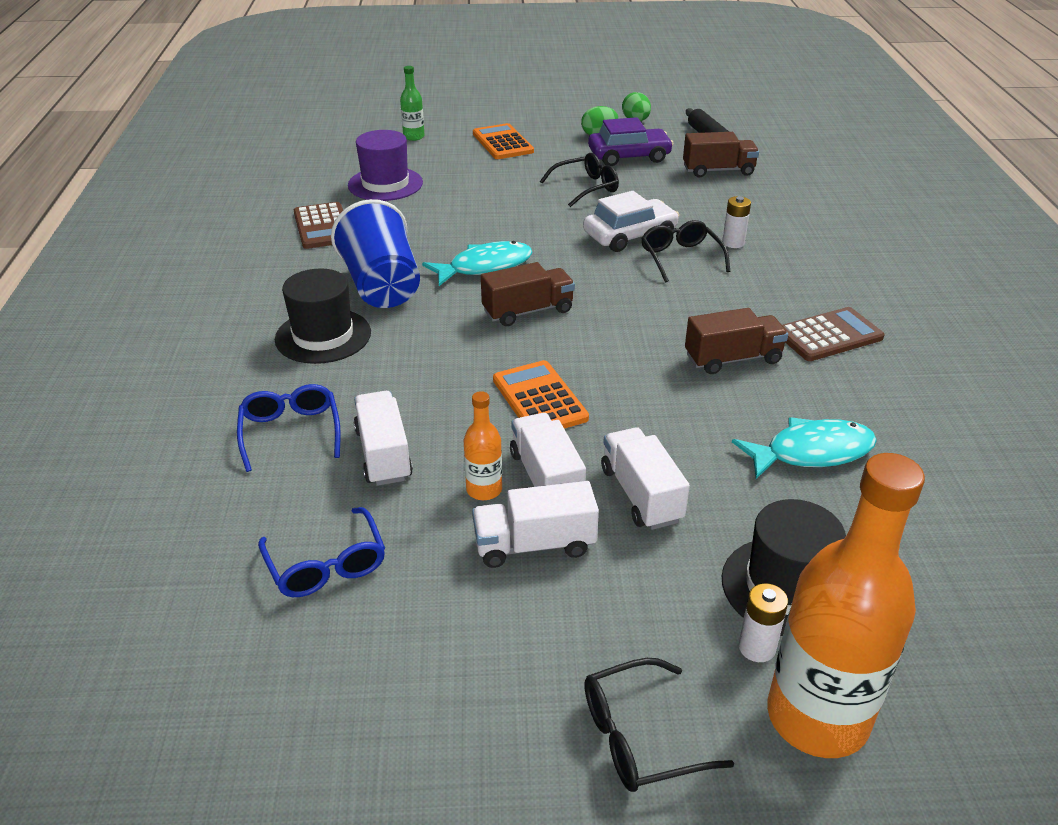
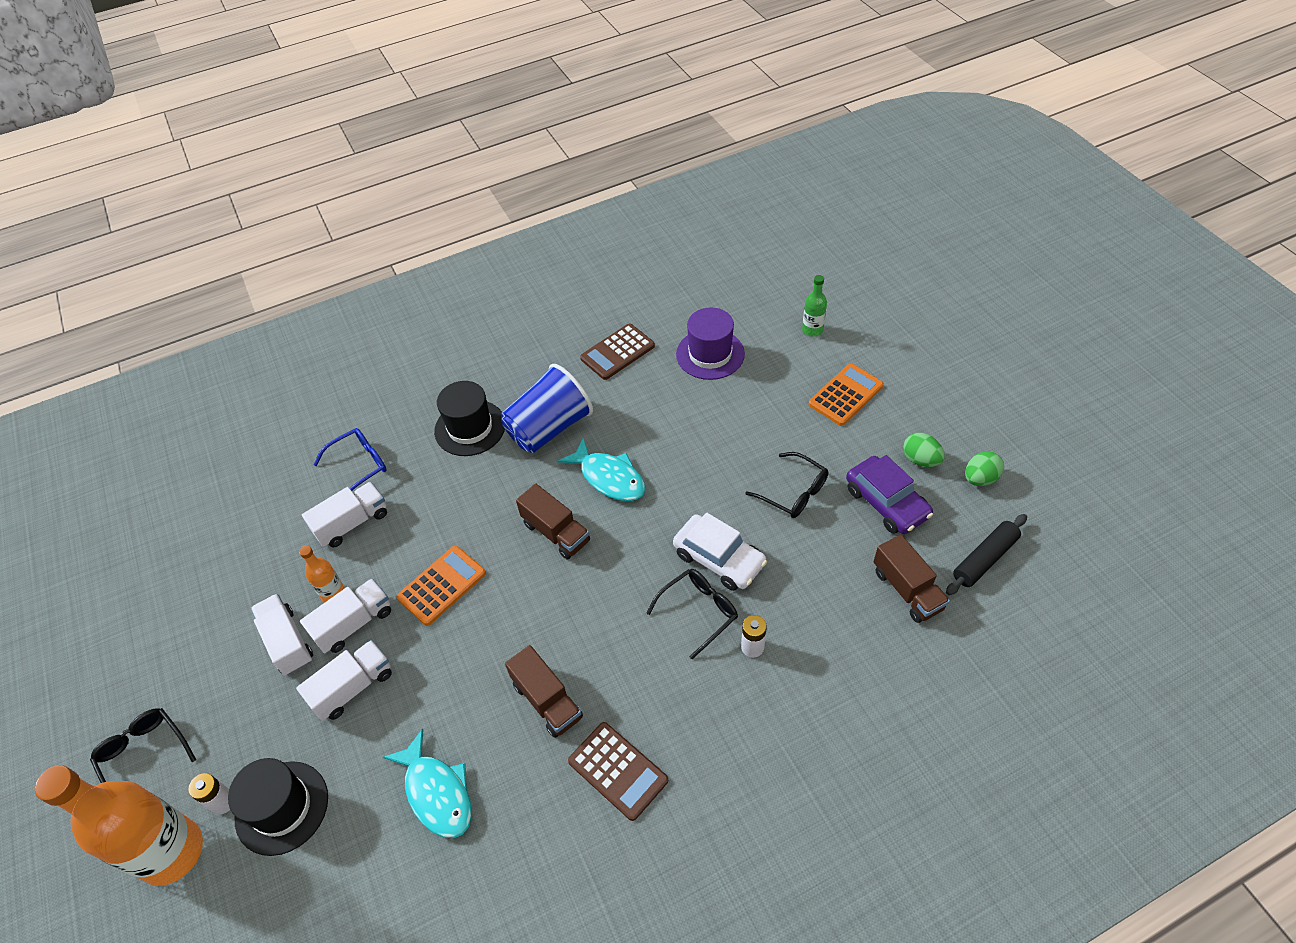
camera: 70 degrees right, 15 degrees up
blue glasses [258,507,385,597] -> none

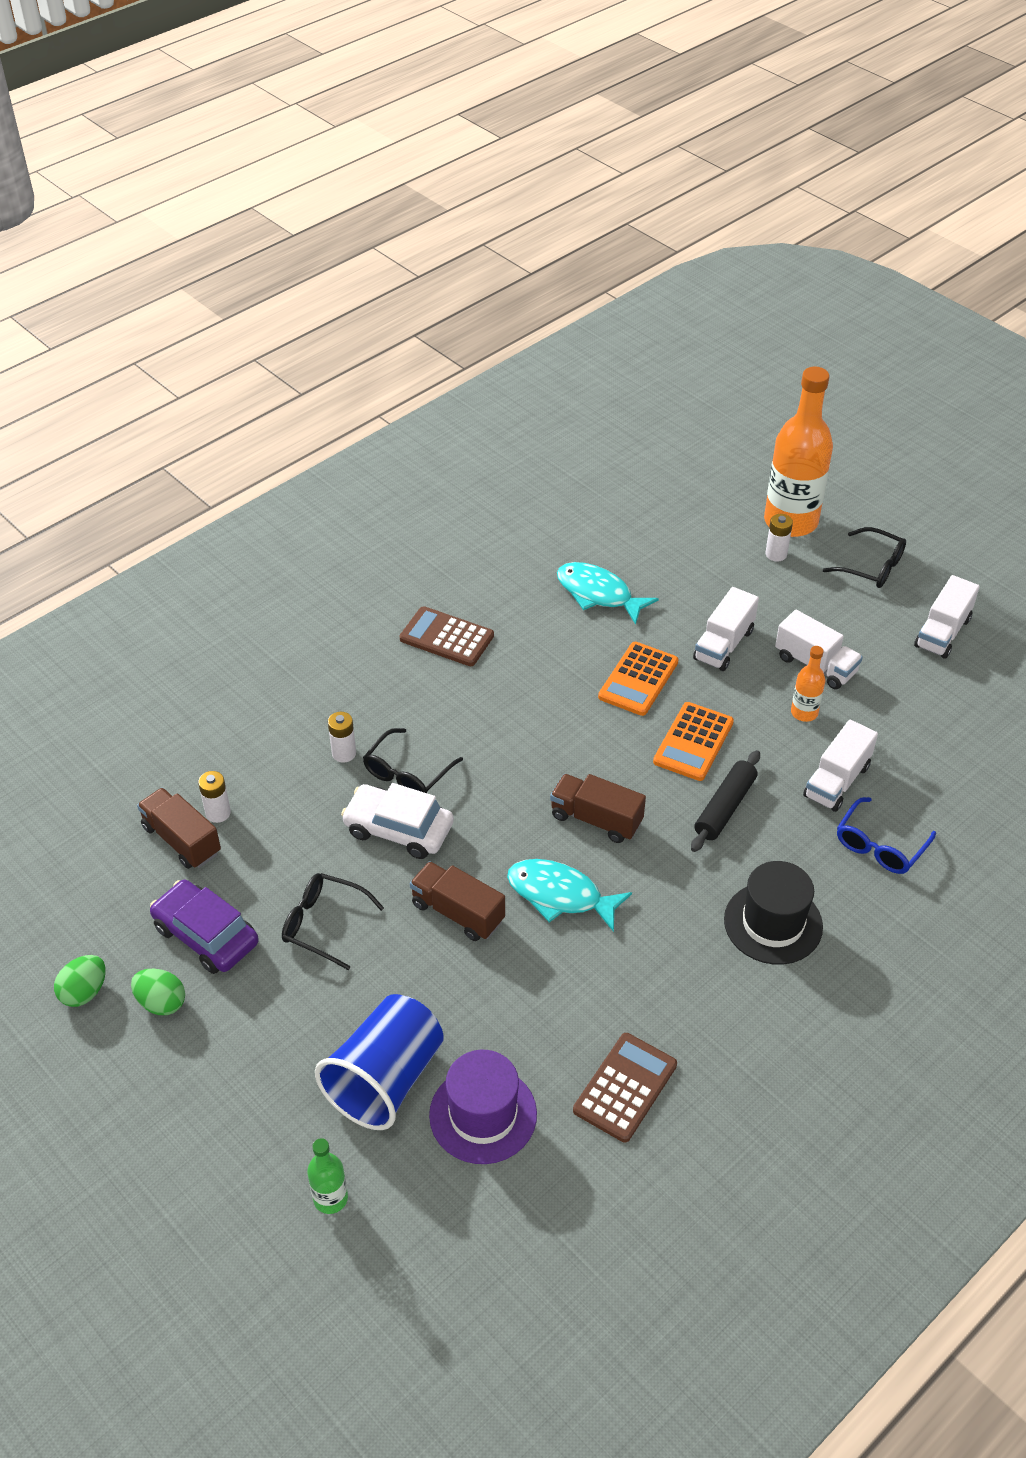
camera: 160 degrees right, 5 degrees down
black hat [228,758,328,856] -> none
white truck [300,579,391,653] -> white truck moved to [914,575,980,659]
blue cup [501,364,593,453] -> blue cup moved to [315,994,444,1130]
brown truck [505,645,583,738] -> brown truck moved to [410,861,505,941]
orange calculator [808,363,884,426] -> orange calculator moved to [598,642,679,716]
black rolling pin [946,514,1027,595] -> black rolling pin moved to [691,750,760,852]
none -> white battery [198,771,231,823]

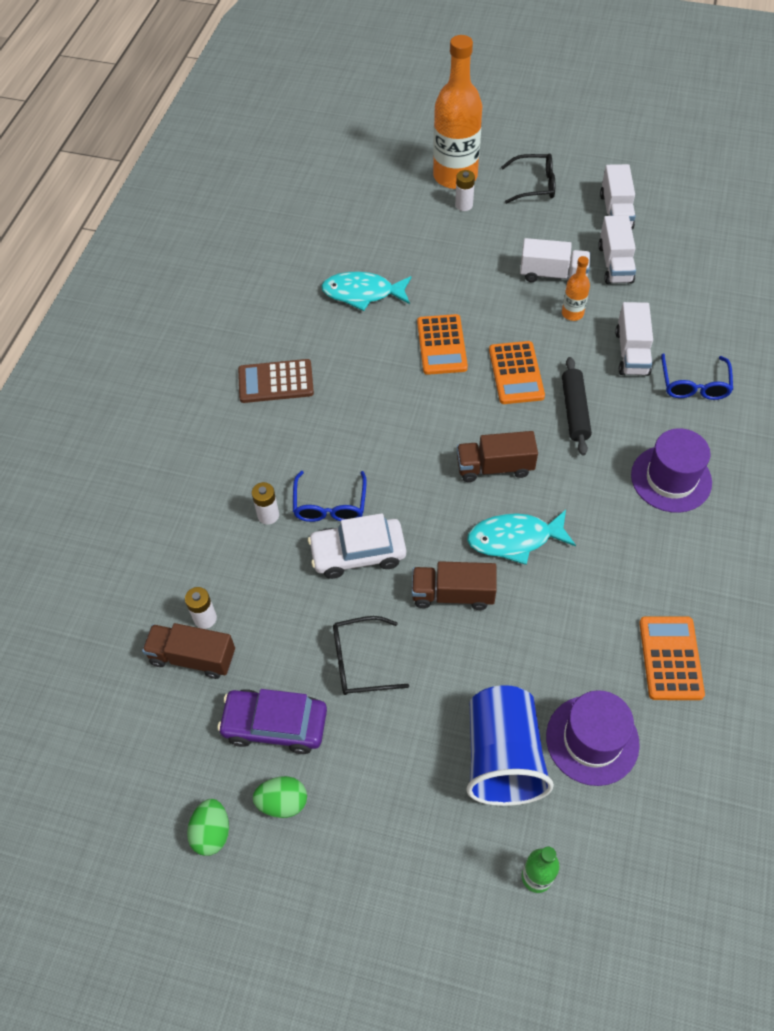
camera: 30 degrees left, 10 degrees up
black glasses [363,728,463,793] -> blue glasses [293,471,367,522]
brown calculator [573,1033,677,1142] -> orange calculator [639,616,705,700]
white truck [693,587,759,671] -> white truck moved to [598,215,636,284]
black hat [724,861,823,965] -> purple hat [631,428,712,513]

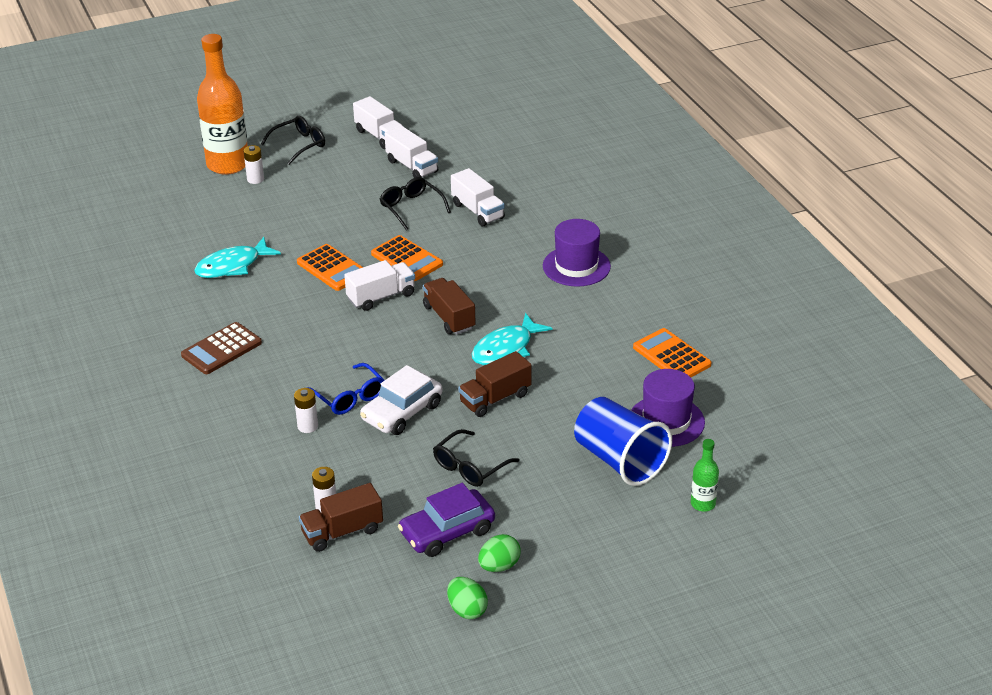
camera: 40 degrees left, 20 degrees down
brown truck [457,431,538,482] -> brown truck turned 105 degrees clockwise [423,278,476,334]
white truck [520,238,591,282] -> white truck moved to [344,260,415,311]
orange bottle [562,256,590,321] -> black glasses [380,177,451,230]
black rolling pin [562,357,592,455] -> none
blue glasses [661,353,733,400] -> none

